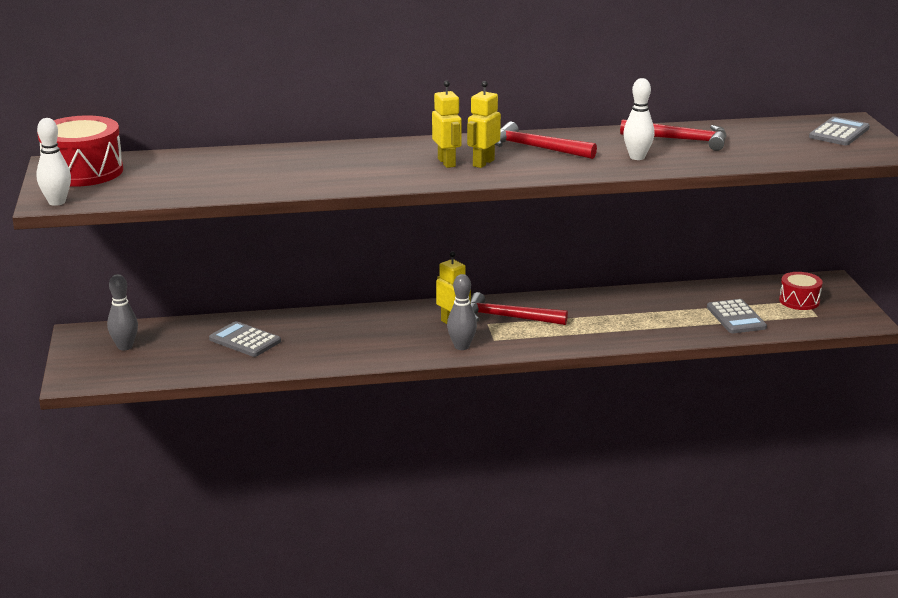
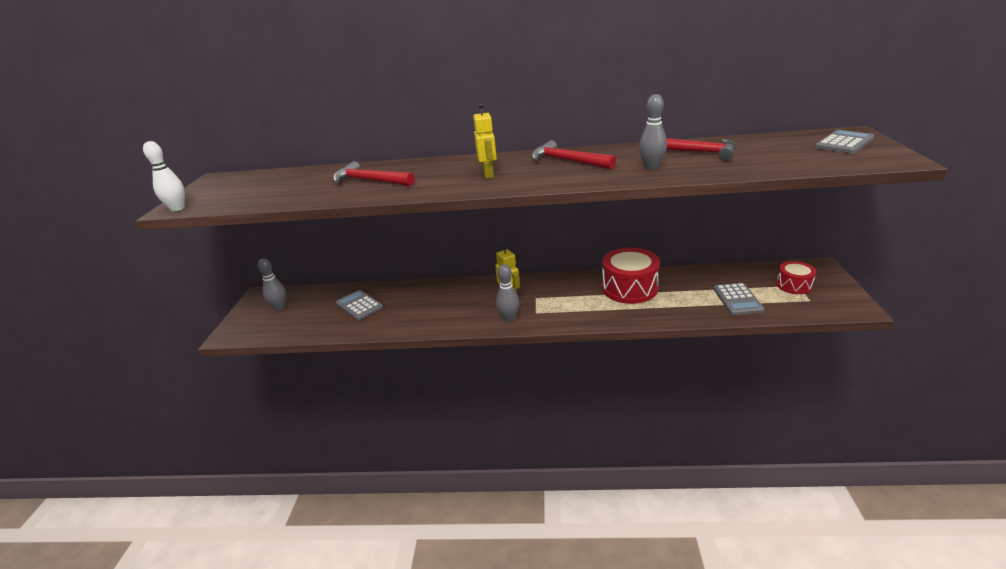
camera: 15 degrees right, 5 degrees up
red drum [37,115,123,187] -> red drum moved to [602,248,660,304]
yellow robot [467,81,501,168] -> none
red hammer [471,292,568,325] -> red hammer moved to [333,161,415,186]
white bowling pin [623,78,654,160] -> grey bowling pin [639,94,667,170]

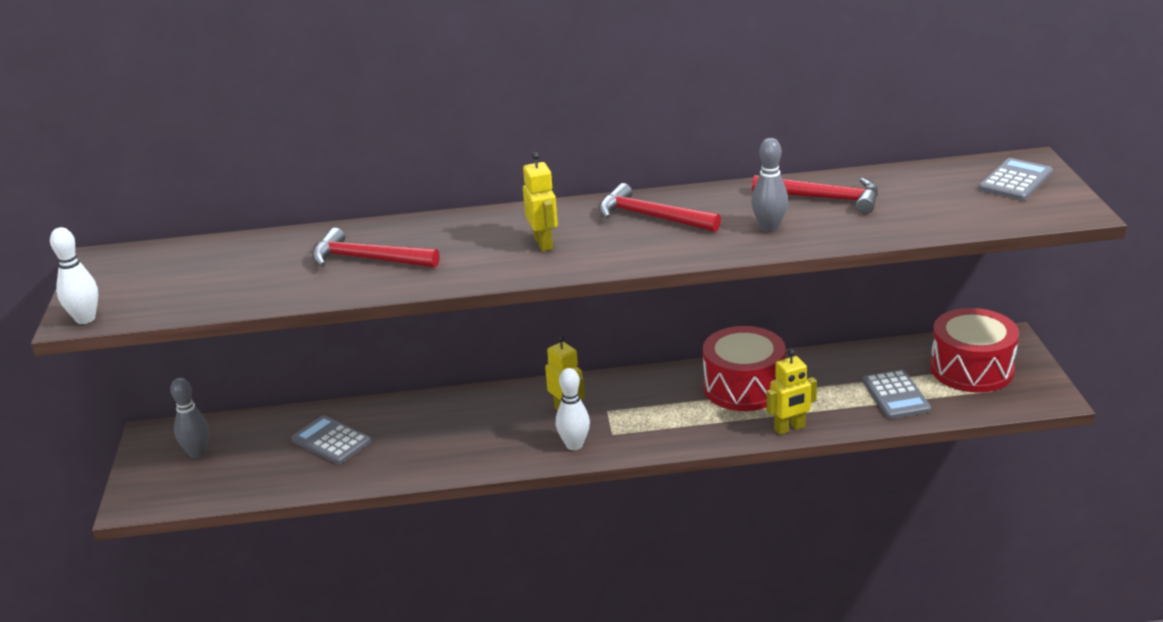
camera: 10 degrees left, 0 degrees up
grey bowling pin [496,264,519,322] -> white bowling pin [556,368,590,450]
red drum [776,261,816,294] -> red drum [930,308,1019,393], size x1.75
none -> yellow robot [766,349,817,435]

